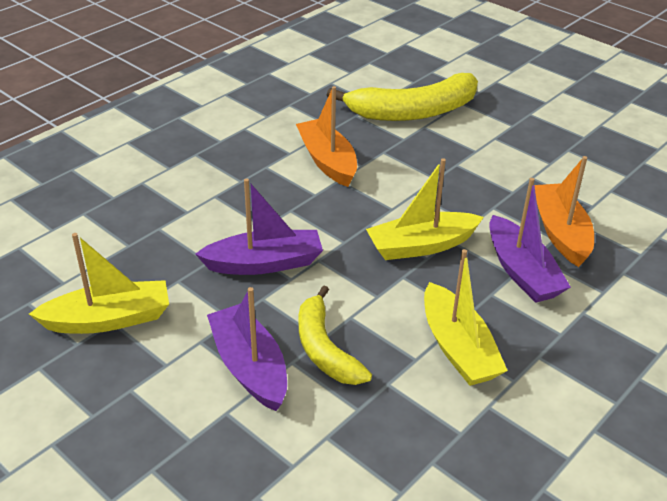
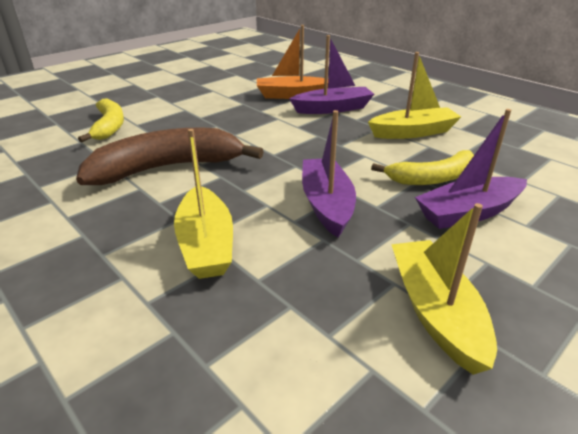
camera: 85 degrees left, 5 degrees down
orange boat [296,86,357,187] -> brown banana [76,128,264,185]
yellow banana [327,73,478,121] -> yellow banana [78,98,124,143], size x0.62
yellow boat [366,158,484,260] -> yellow boat moved to [174,129,233,279]

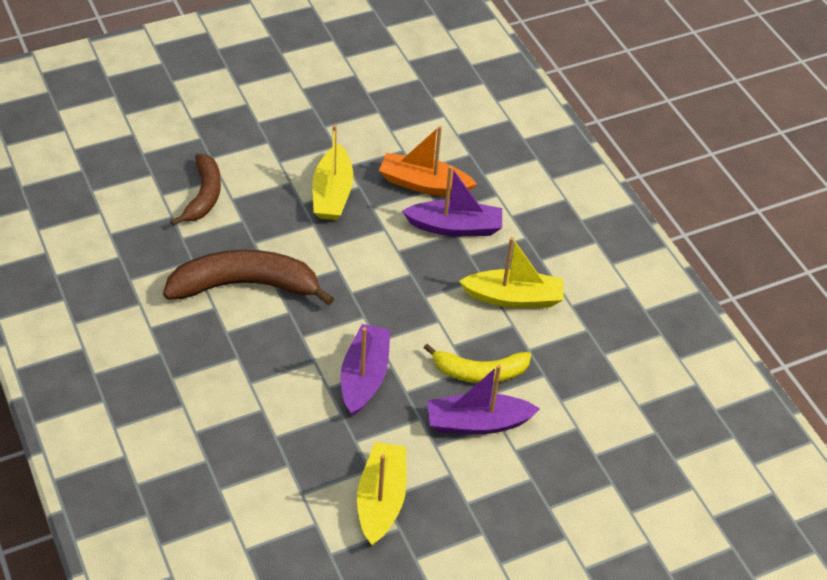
camera: 15 degrees right, 15 degrees up
yellow banana [78,98,124,143] -> brown banana [170,154,221,226]
yellow boat [174,129,233,279] -> yellow boat moved to [312,125,353,220]

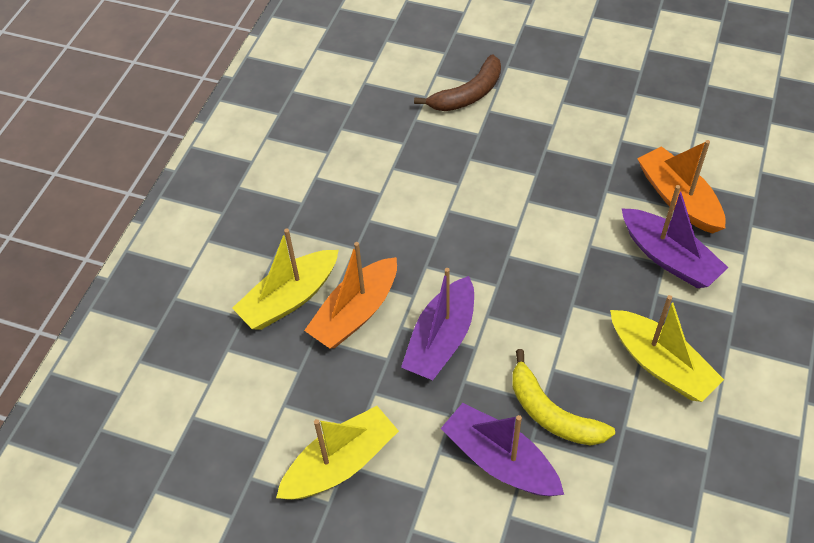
camera: 50 degrees right, 5 degrees up
brown banana [163,250,334,306] -> none
yellow boat [312,125,353,220] -> yellow boat moved to [232,229,339,330]
purple boat [341,324,390,416] -> purple boat turned 150 degrees clockwise [401,268,474,380]
none -> orange boat [304,242,397,349]

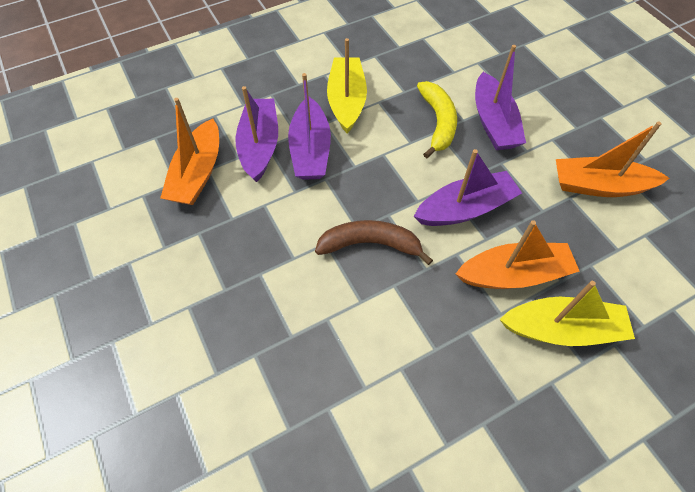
camera: 140 degrees left, 5 degrees up
yellow boat [276,406,399,500] -> orange boat [556,122,669,197]
brown banana [414,54,501,111] -> brown banana moved to [315,220,433,265]
none -> purple boat [288,73,331,180]

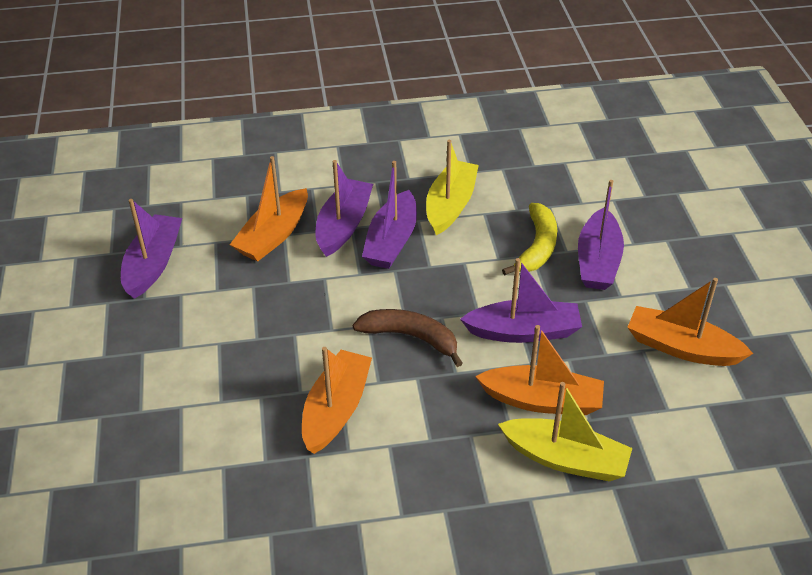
camera: 20 degrees right, 15 degrees down
none -> purple boat [121,199,182,299]
none -> orange boat [302,347,372,454]

